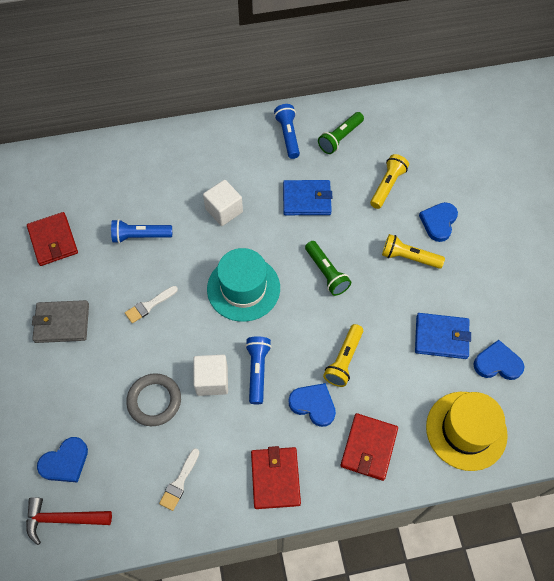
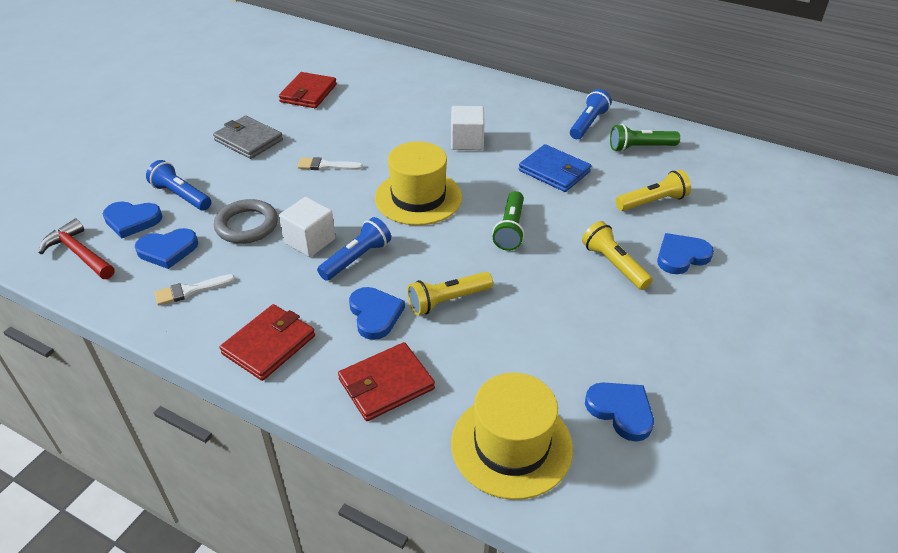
camera: 40 degrees right, 20 degrees down
blue flashlight [111,219,172,243] -> blue flashlight moved to [146,160,211,211]
turquoise hat [207,248,280,322] -> yellow hat [375,141,462,225]
blue wallet [415,313,471,359] -> none
none -> blue heart [135,228,198,269]

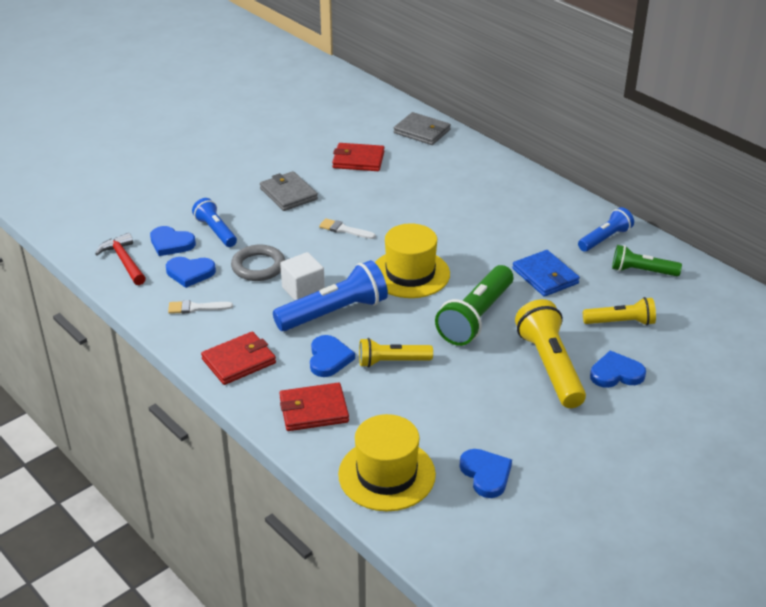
camera: 20 degrees right, 5 degrees down
red wallet [279,72,337,108] -> red wallet turned 60 degrees clockwise [332,143,385,171]
blue flashlight [317,217,391,281] -> blue flashlight [273,260,388,331], size x1.63
white cube [451,106,485,150] -> none
green flashlight [492,191,524,251] -> green flashlight [435,265,513,346], size x1.63
yellow flashlight [582,221,653,290] -> yellow flashlight [515,299,586,408], size x1.63
none -> grey wallet [394,112,451,145]

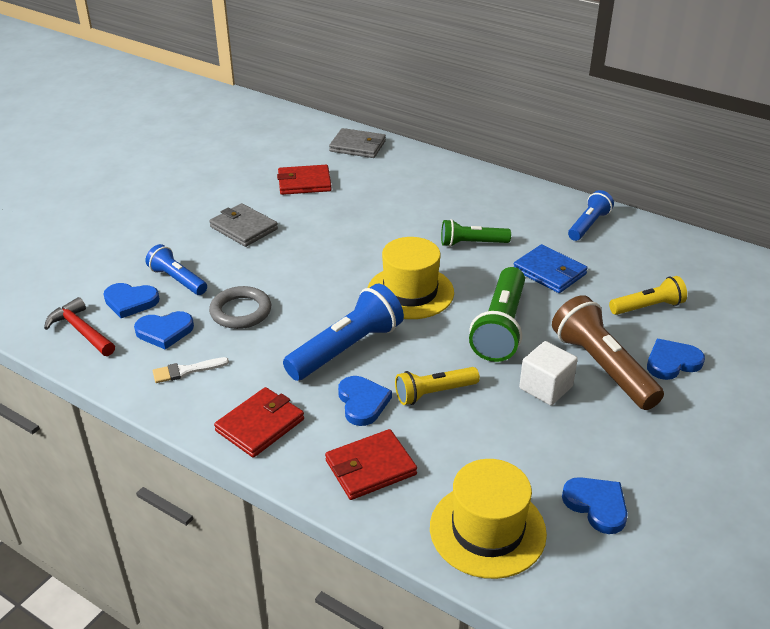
camera: 15 degrees left, 0 degrees up
white cube [280,252,325,300] -> white cube moved to [519,341,578,406]
white brush [319,218,376,239] -> none
yellow flashlight [515,299,586,408] -> brown flashlight [552,295,664,410]
green flashlight [612,245,682,276] -> green flashlight moved to [441,219,511,247]

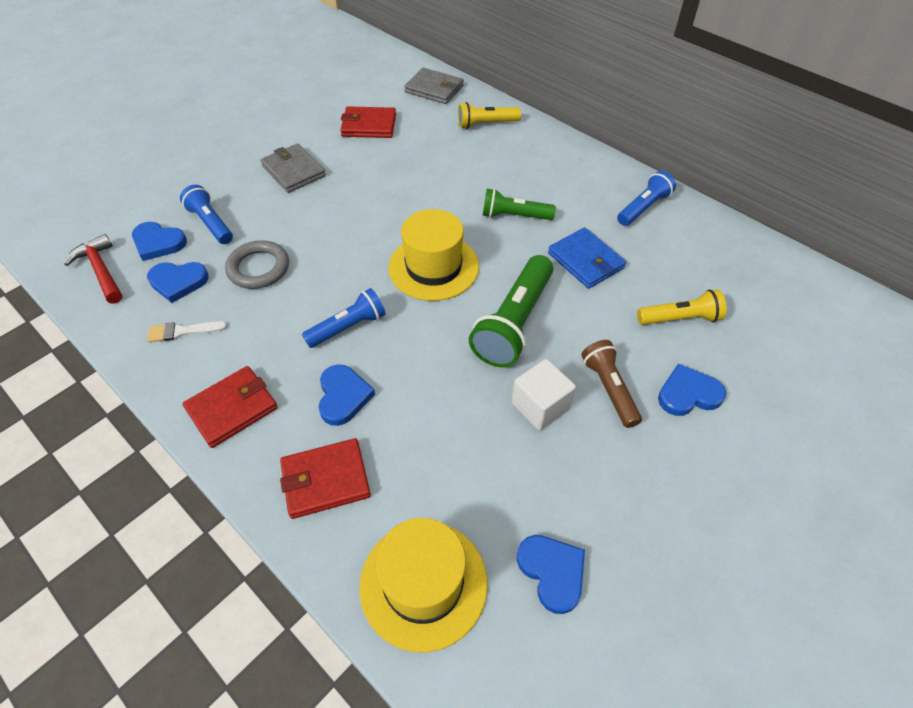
camera: 10 degrees right, 15 degrees up
blue flashlight [283,284,404,381] -> blue flashlight [302,288,386,348], size x0.61
yellow flashlight [395,367,480,405] -> yellow flashlight moved to [458,102,521,129]
brown flashlight [552,295,664,410] -> brown flashlight [581,340,642,428], size x0.61

